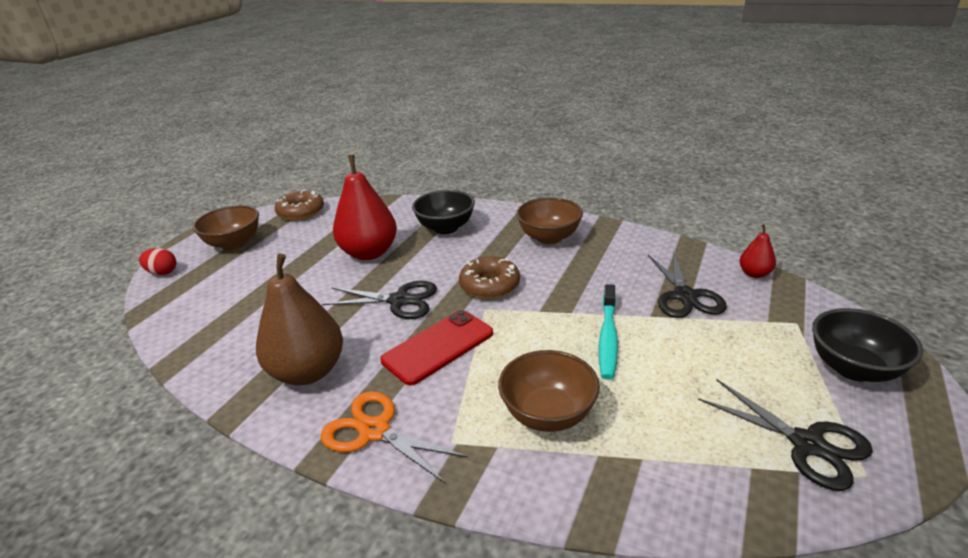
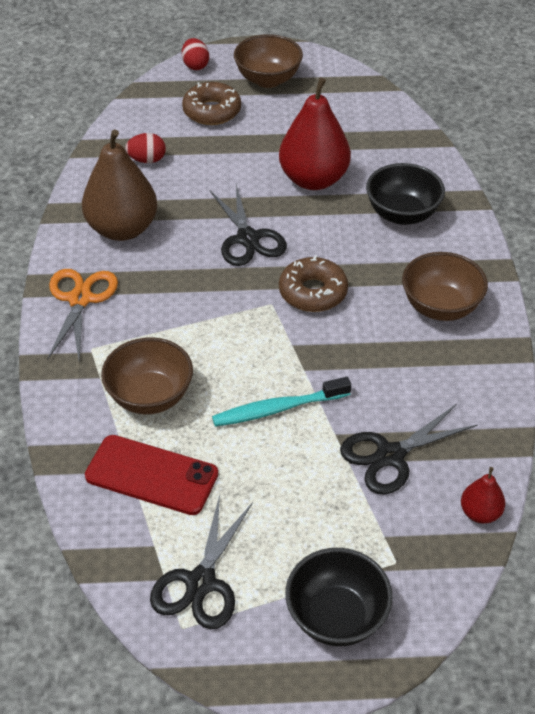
camera: 60 degrees right, 15 degrees up
brown donut [275,189,324,221] -> brown donut moved to [182,82,241,125]
red phone [381,310,493,386] -> red phone moved to [85,435,218,515]
none -> red egg [125,133,166,163]

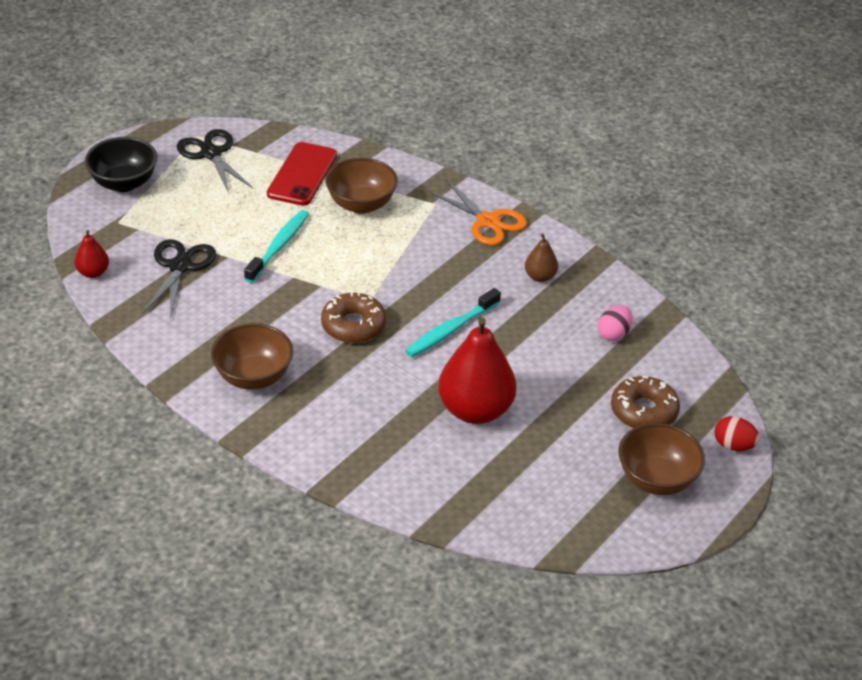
camera: 130 degrees right, 5 degrees down
brown pear [82,129,157,241] -> brown pear [525,233,558,282], size x0.47
red phone [85,435,218,515] -> red phone turned 45 degrees counterclockwise [267,142,337,206]
red egg [125,133,166,163] -> pink egg [598,305,633,341]
black scissors [210,184,287,266] -> turquoise toothbrush [405,288,501,357]
black bowl [366,163,445,225] -> none

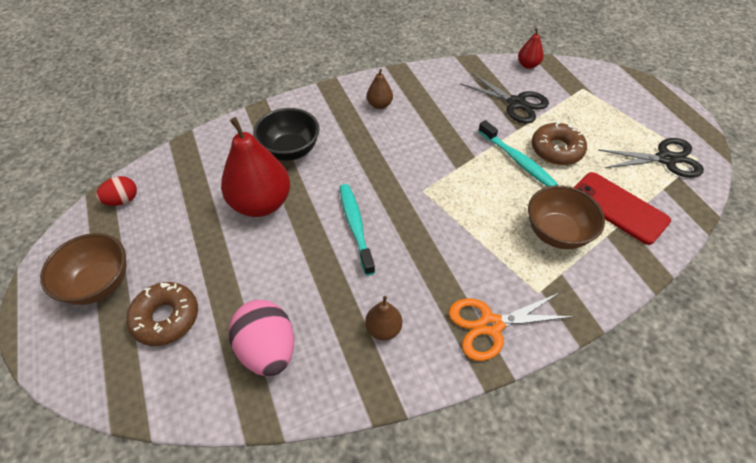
camera: 120 degrees right, 10 degrees up
black bowl [85,137,157,192] -> black bowl moved to [253,108,320,161]
brown bowl [211,324,293,390] -> brown pear [366,69,393,109]
brown donut [321,292,386,343] -> brown donut moved to [532,122,587,165]
pink egg [598,305,633,341] -> pink egg [229,300,294,377], size x1.75
red egg [714,416,760,451] -> red egg moved to [96,176,137,206]

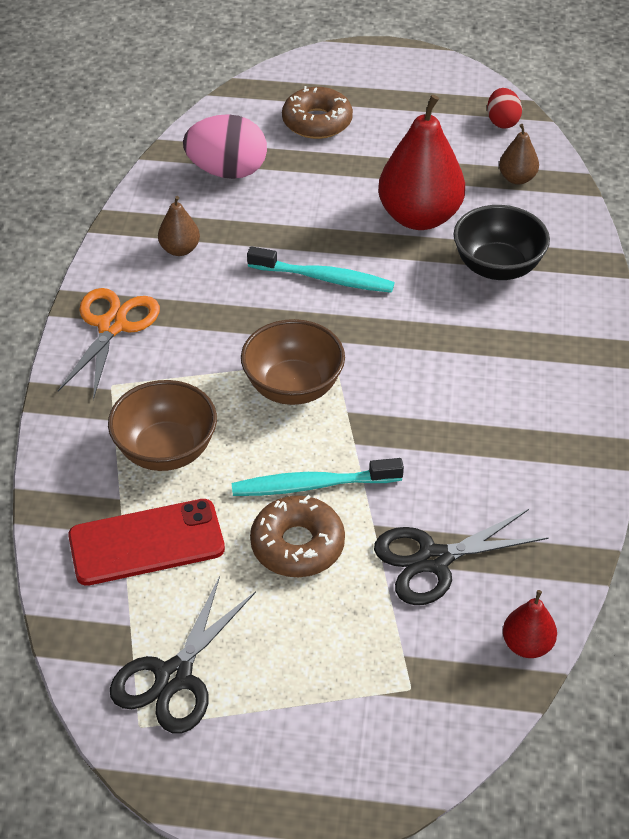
camera: 120 degrees right, 5 degrees down
brown bowl [40,233,126,305] -> brown bowl moved to [241,319,345,405]
brown pear [366,69,393,109] -> brown pear moved to [499,124,539,185]

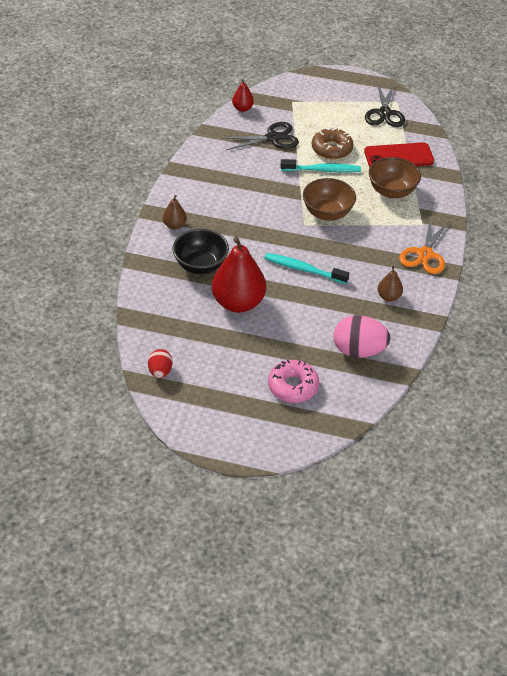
camera: 175 degrees left, 0 degrees up
black scissors [110,576,256,734] -> black scissors turned 150 degrees clockwise [365,82,405,127]
brown donut [282,86,353,139] -> pink donut [268,360,319,403]
brown pear [499,124,539,185] -> brown pear moved to [163,195,187,229]

